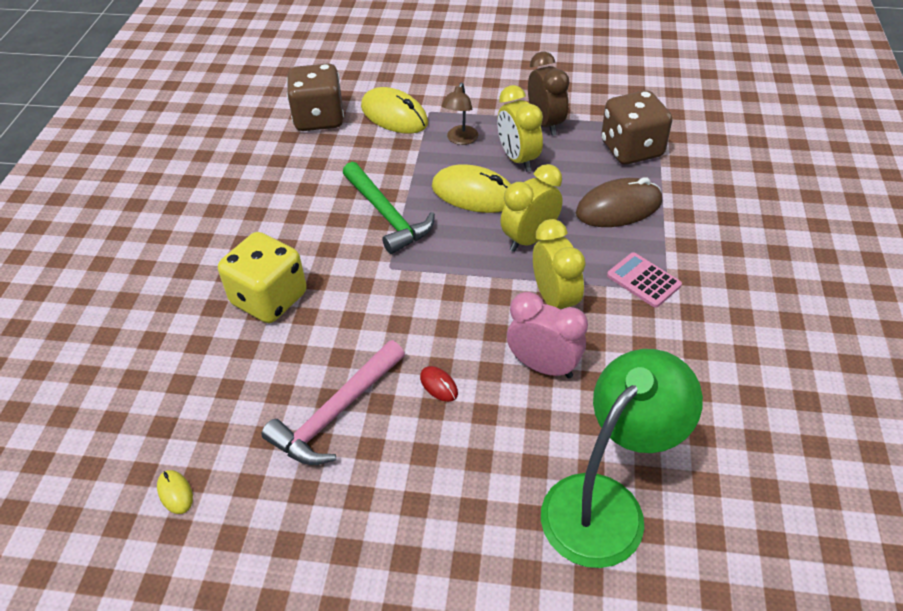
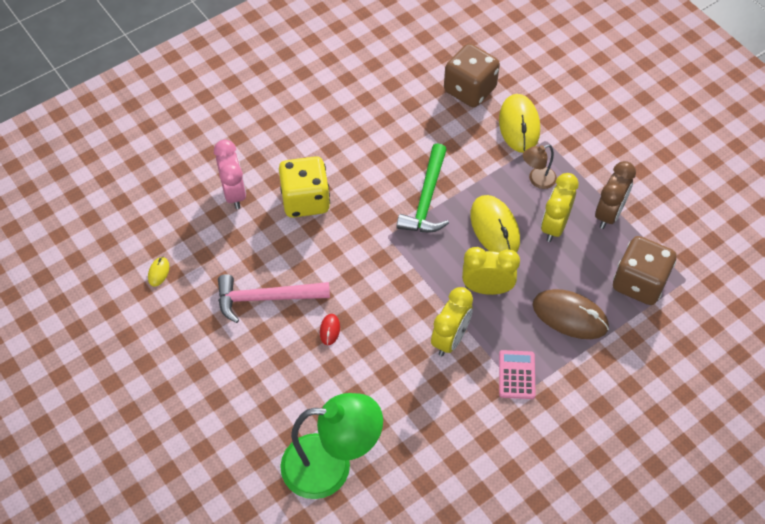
camera: 45 degrees right, 10 degrees up
pink clock [507,292,588,379] -> pink clock moved to [214,140,246,209]

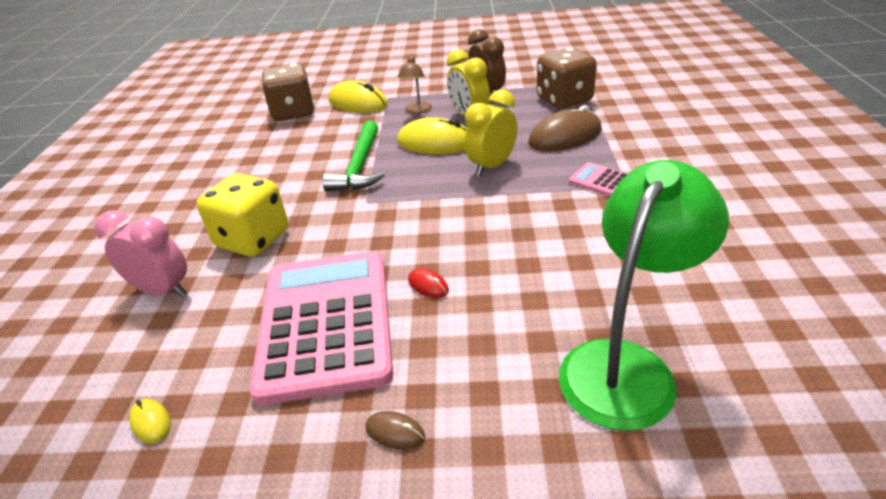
camera: 50 degrees left, 20 degrees down
pink hammer [218,274,330,323] -> pink calculator [250,251,393,405]
green hammer [397,143,449,232] -> green hammer turned 45 degrees clockwise [322,121,385,191]
yellow clock [431,287,473,357] -> none
none -> brown mouse [365,411,425,450]

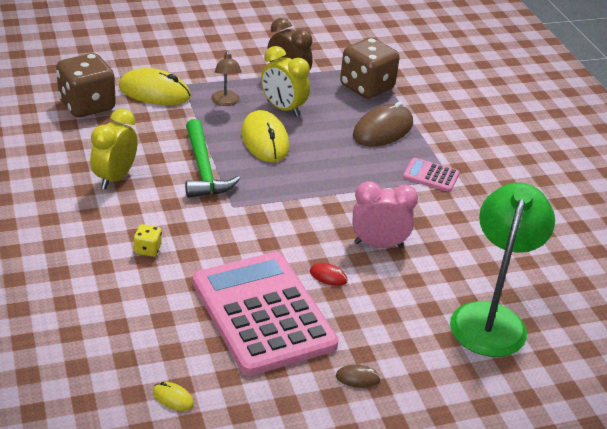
camera: 25 degrees left, 0 degrees up
pink clock [94,210,187,297] -> pink clock moved to [353,181,418,248]
yellow dice [197,173,288,257] -> yellow dice [133,224,162,257], size x0.43
yellow mouse [397,117,467,155] -> yellow mouse turned 75 degrees clockwise [241,110,289,162]
yellow clock [464,89,517,176] -> yellow clock moved to [90,108,138,189]

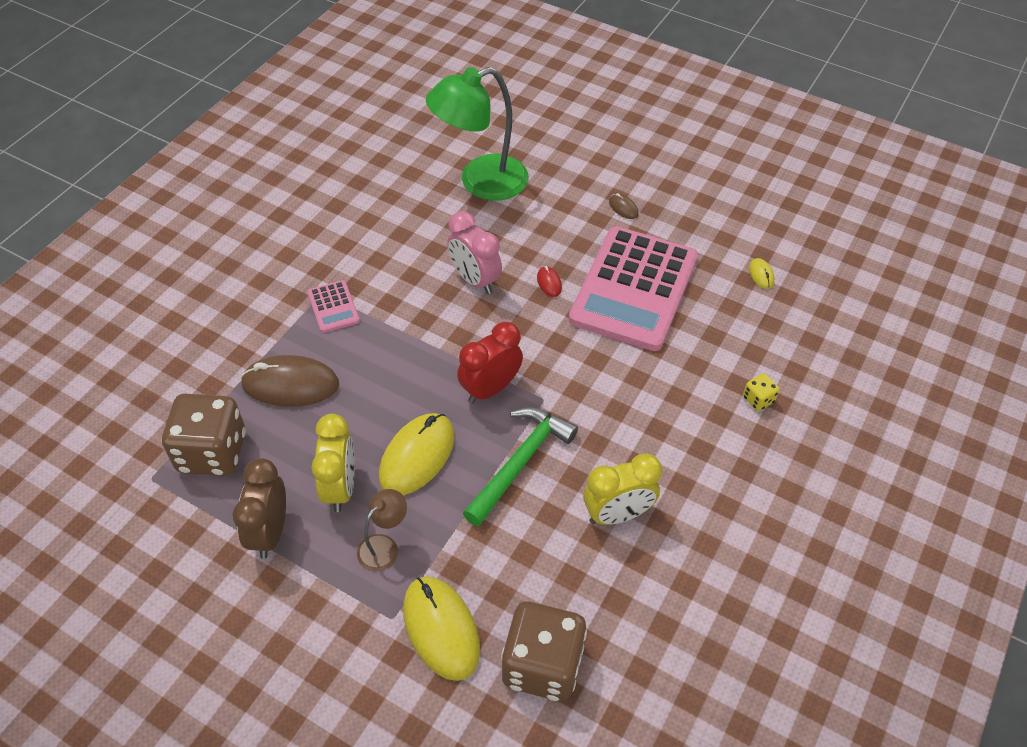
camera: 130 degrees left, 15 degrees up
yellow dice [133,224,162,257] -> yellow dice moved to [743,373,780,411]
none -> red clock [457,322,523,404]

